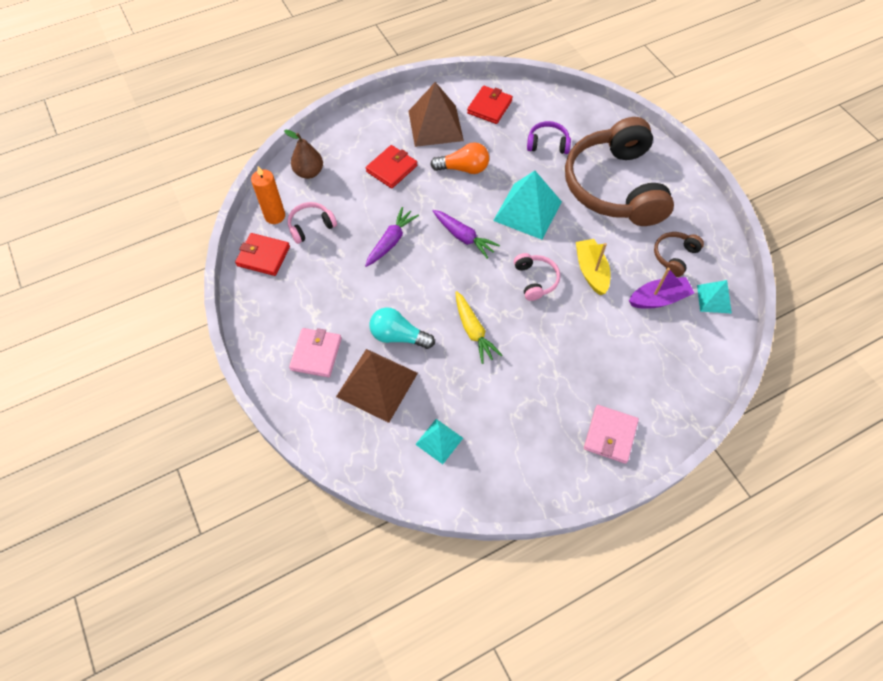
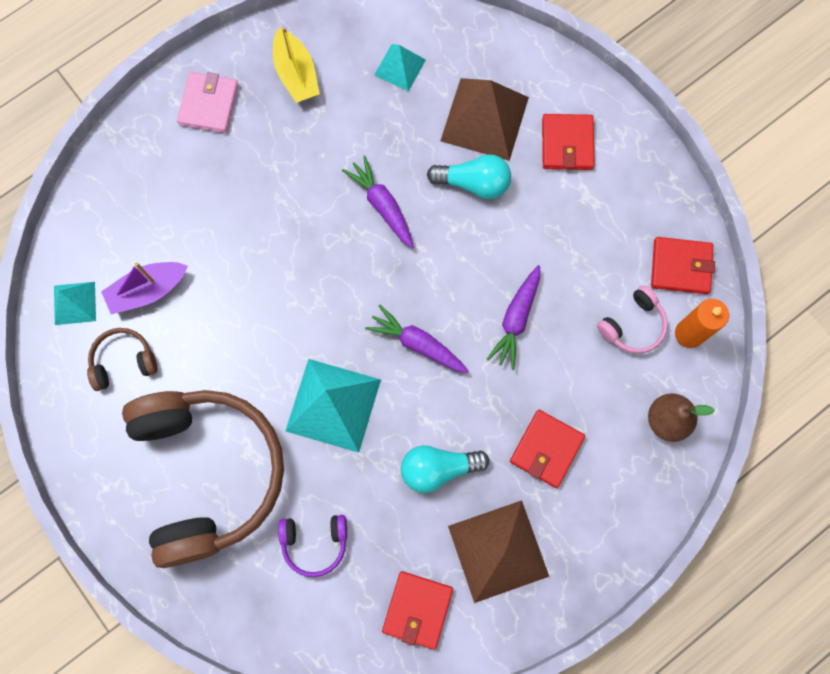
camera: 170 degrees right, 15 degrees up
pink wallet [289,328,342,377] -> red wallet [542,114,595,170]
orange light bulb [430,142,489,174] -> turquoise light bulb [401,445,490,493]
yellow carrot [455,291,502,364] -> purple carrot [342,156,414,248]
pink headphones [514,253,560,301] -> none
yellow boat [576,239,611,295] -> yellow boat moved to [273,26,320,103]
brown headphones [654,232,704,277] -> brown headphones turned 135 degrees counterclockwise [87,328,158,391]

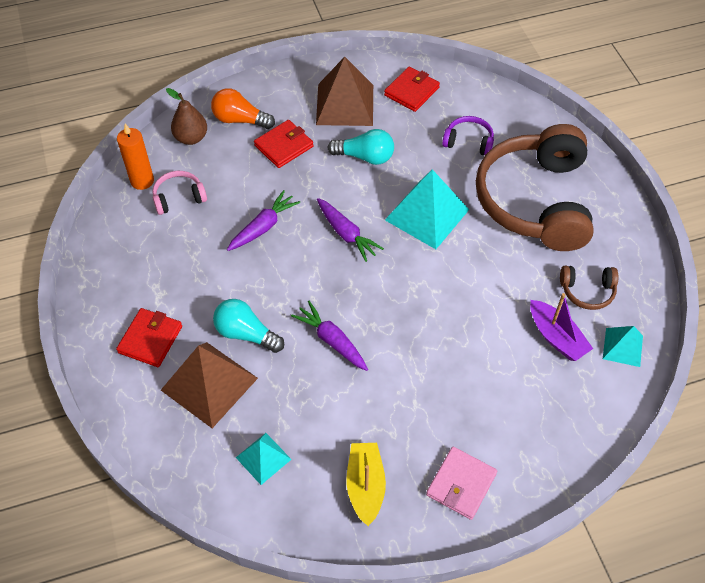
camera: 160 degrees left, 20 degrees down
purple boat [101,262,188,314] -> purple boat turned 60 degrees clockwise [530,293,593,361]
purple carrot [342,156,414,248] -> purple carrot turned 150 degrees clockwise [291,301,368,371]
red wallet [651,237,715,294] -> none
none -> orange light bulb [211,88,275,129]

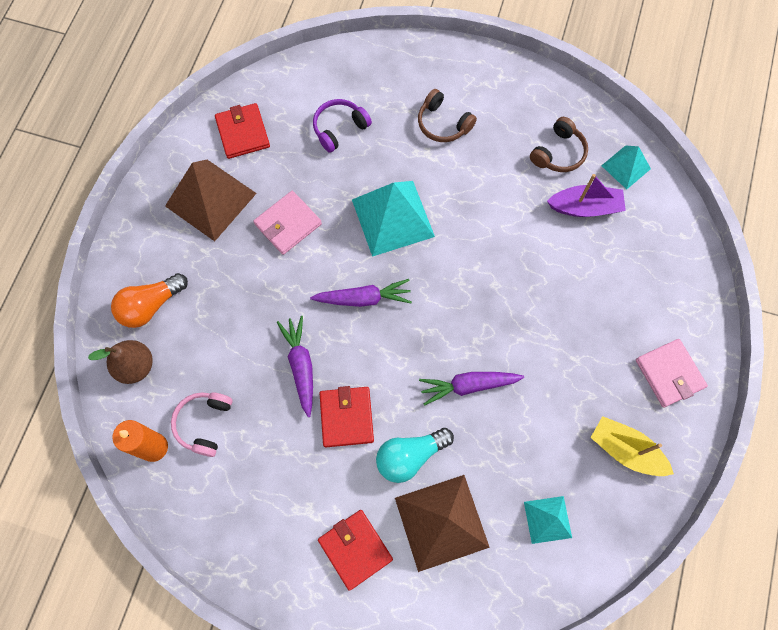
camera: 55 degrees left, 15 degrees up
red wallet [254,120,313,168] -> red wallet moved to [320,386,374,447]
turquoise light bulb [327,129,394,165] -> pink wallet [253,191,322,255]
brown headphones [476,124,594,251] -> brown headphones [418,89,477,142], size x0.40

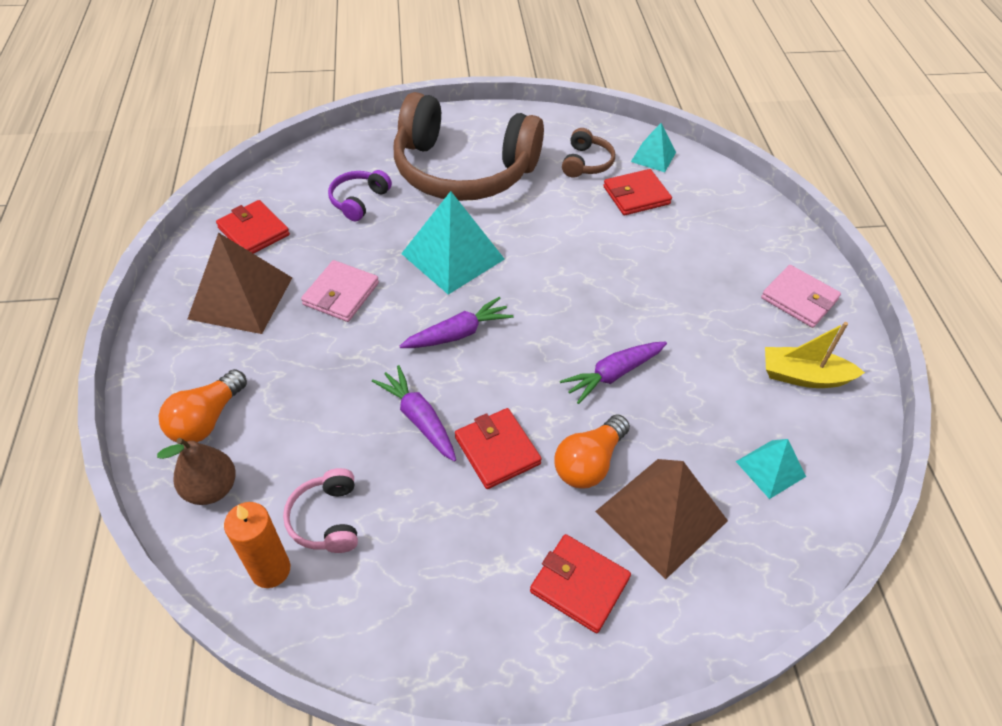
camera: 25 degrees left, 20 degrees down
turquoise light bulb [376,428,454,483] -> orange light bulb [554,415,630,488]
brown headphones [418,89,477,142] -> brown headphones [394,92,544,201], size x2.47
purple boat [547,174,626,217] -> red wallet [603,169,672,215]

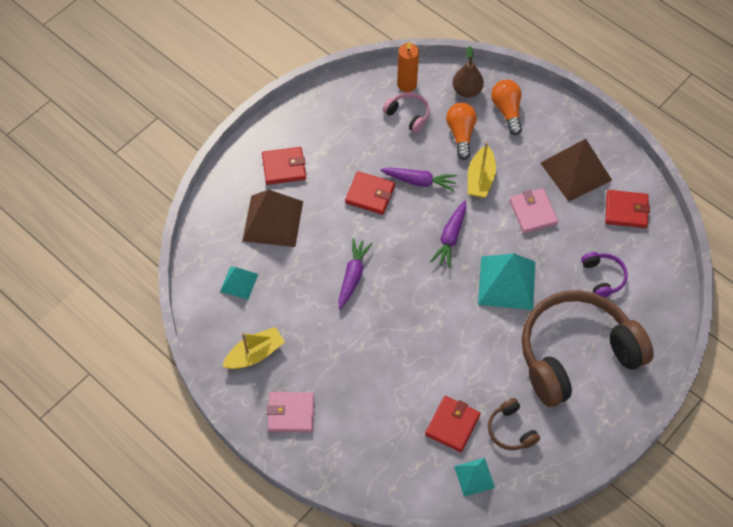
camera: 140 degrees right, 10 degrees up
orange light bulb [554,415,630,488] -> orange light bulb moved to [446,103,477,160]
none -> yellow boat [468,142,496,198]

